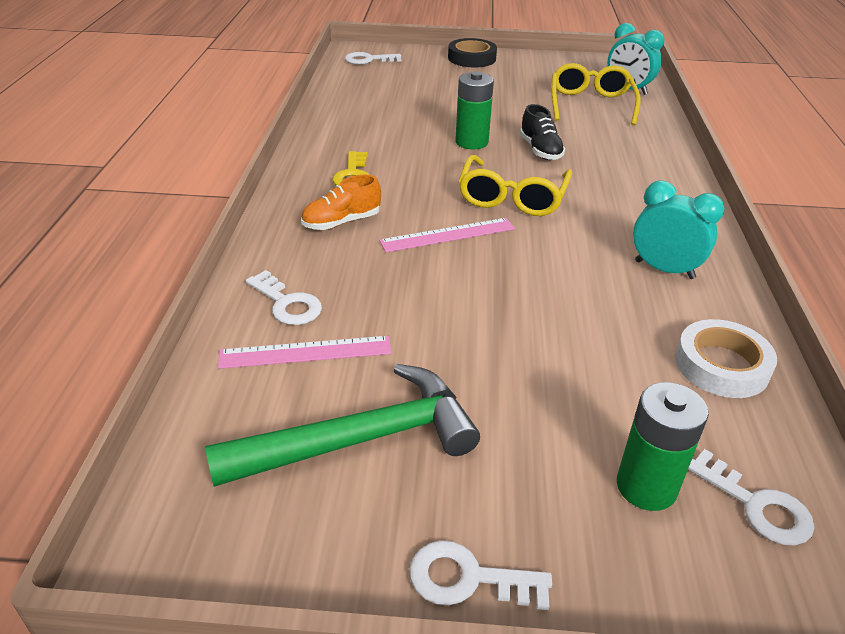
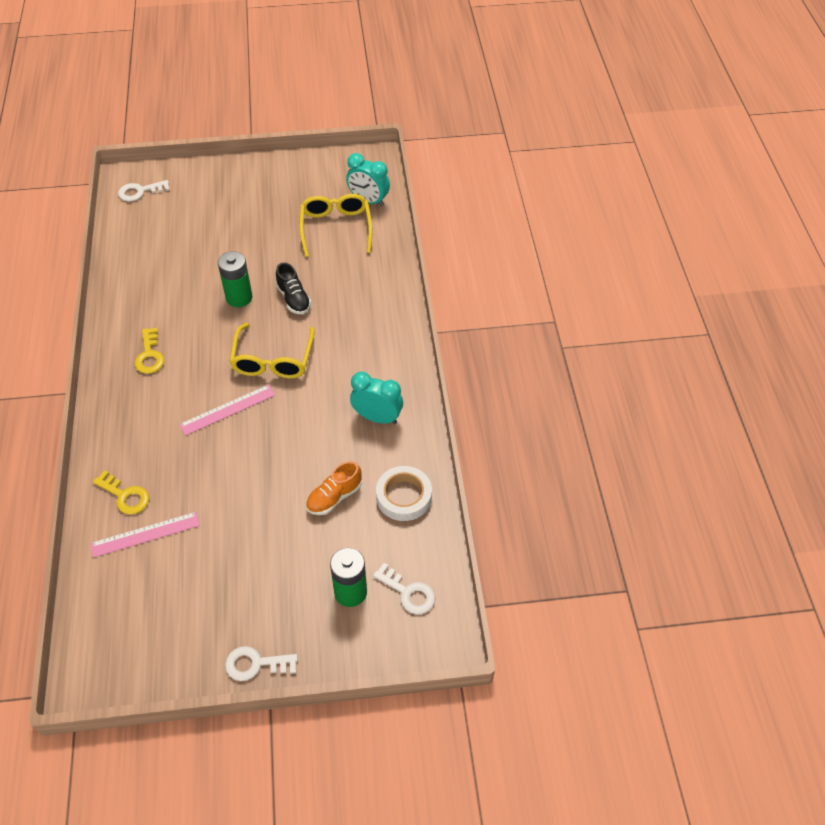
camera: 10 degrees left, 15 degrees up
green hammer [205,364,480,487] -> none
white key [246,270,322,325] -> yellow key [93,470,149,514]
orange shoe [301,175,381,230] -> orange shoe moved to [306,461,362,515]
black tape [448,38,497,67] -> none

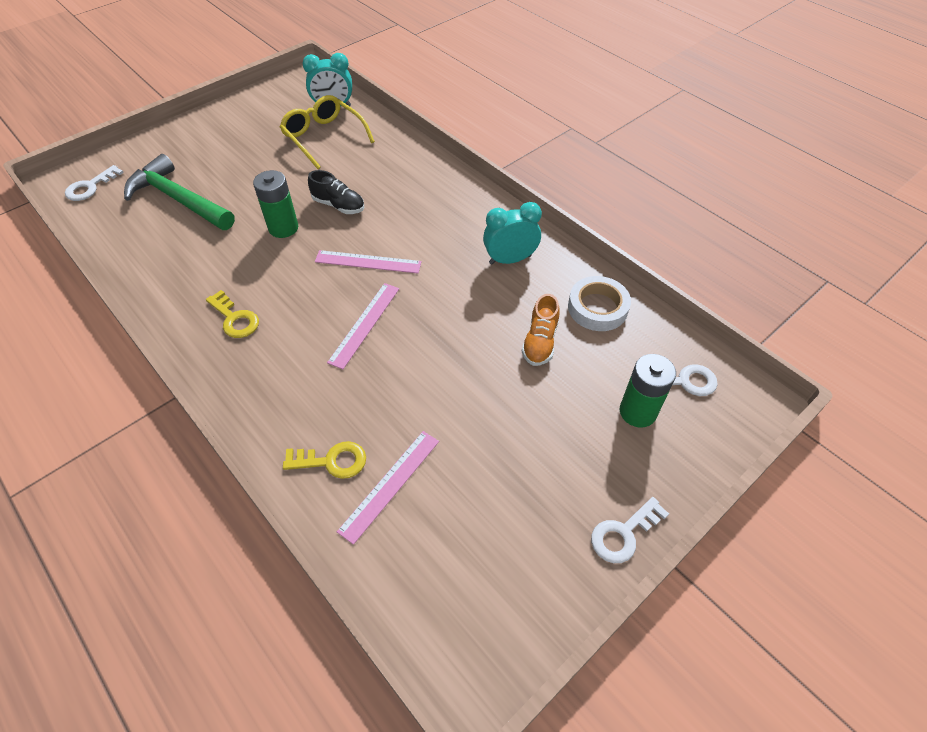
camera: 35 degrees left, 0 degrees up
yellow glasses [229,323,314,379] -> pink ruler [315,250,422,273]
none -> green hammer [124,154,235,230]

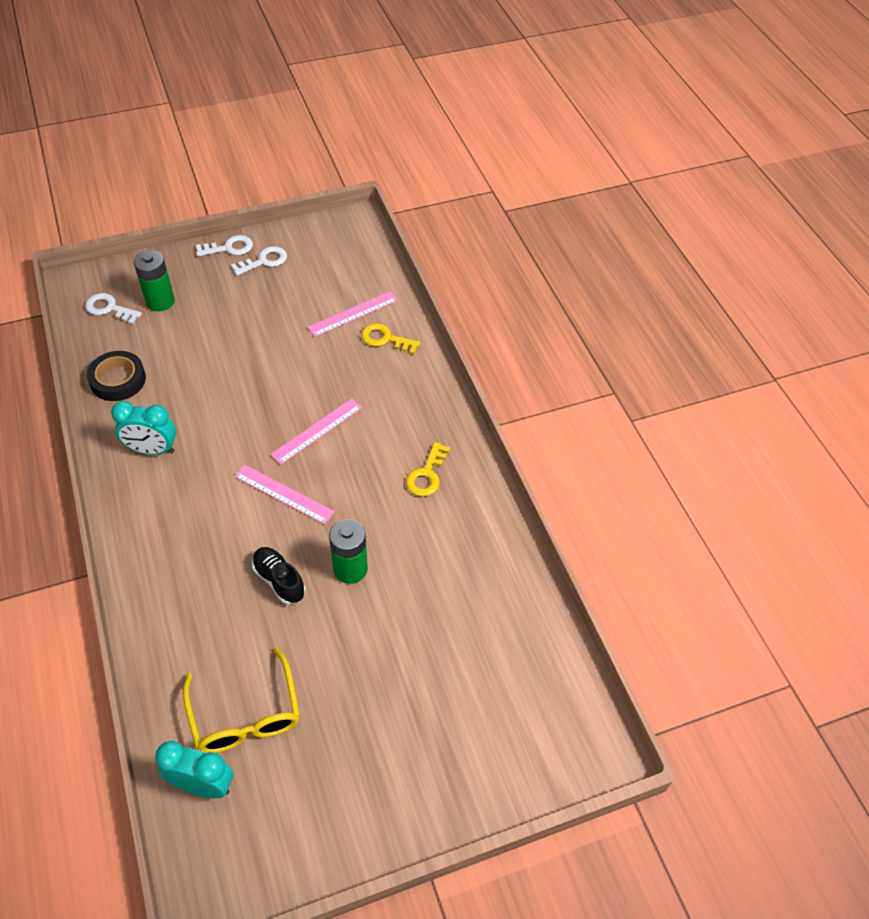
camera: 160 degrees left, 0 degrees up
white key [65,165,124,201] -> white key moved to [231,246,287,276]
green hammer [124,154,235,230] -> none
yellow key [206,290,259,338] -> yellow key turned 135 degrees counterclockwise [406,442,450,497]
orange shoe [521,294,560,366] -> none
white tape [568,276,631,331] -> black tape [87,351,146,401]

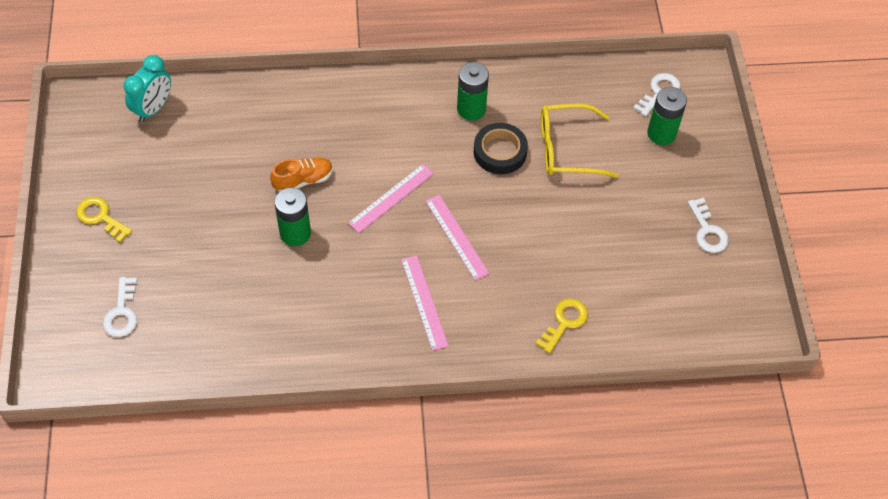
camera: 105 degrees right, 5 degrees up
black tape [87,351,146,401] -> black tape moved to [474,123,528,174]
turquoise clock [111,401,176,455] -> green battery [457,62,489,121]
yellow glasses [183,647,300,753] -> yellow glasses moved to [541,103,618,178]
white key [196,235,253,257] -> white key moved to [103,277,137,337]
black shoe [252,547,305,605] -> orange shoe [270,157,333,192]
pink ruler [307,291,398,337] -> pink ruler moved to [401,255,449,351]
yellow key [406,442,450,497] -> yellow key moved to [76,197,132,242]

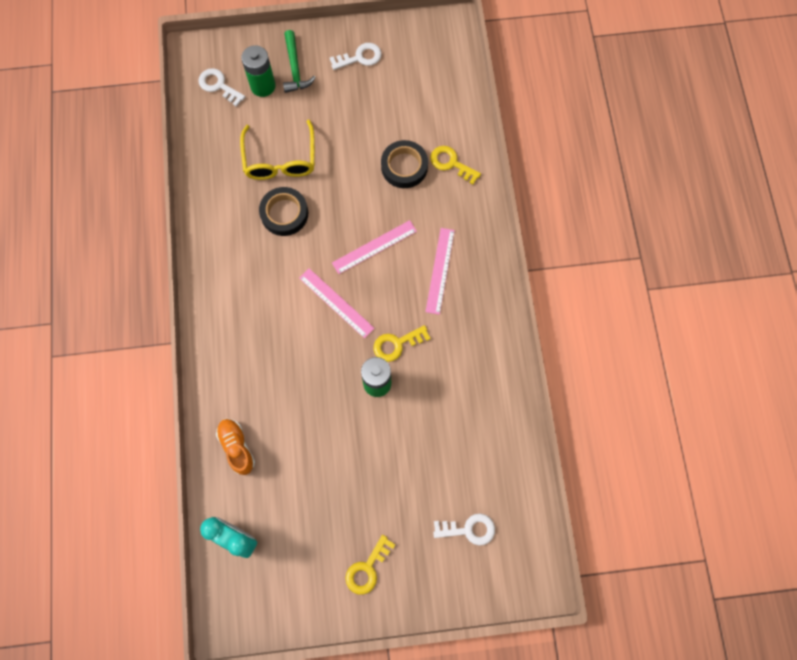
camera: 90 degrees left, 15 degrees up
orange shoe [270,157,333,192] -> orange shoe moved to [216,419,255,475]
pink ruler [401,255,449,351] -> pink ruler turned 60 degrees counterclockwise [425,228,455,315]
green battery [457,62,489,121] -> none
none -> green hammer [283,30,316,93]
none -> yellow key [374,325,431,362]
none -> black tape [381,140,428,188]

